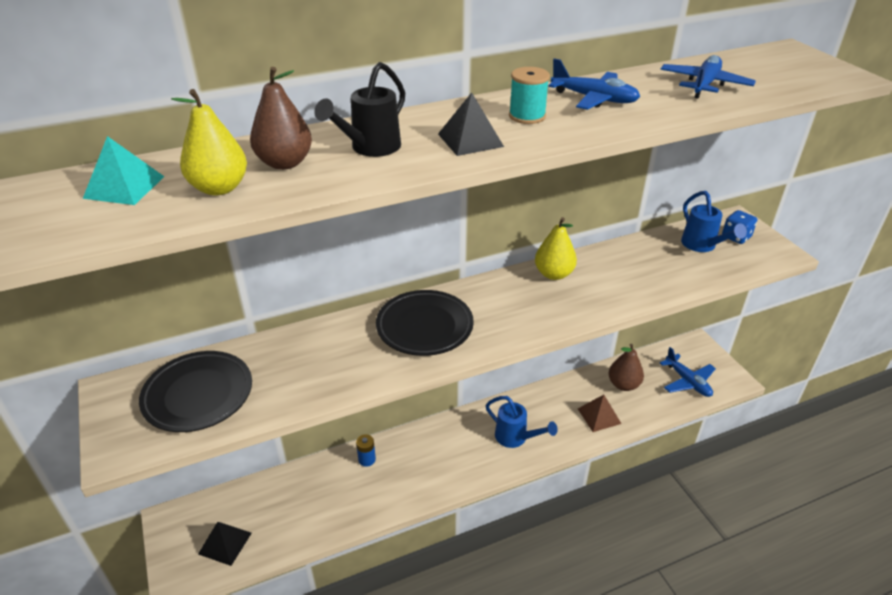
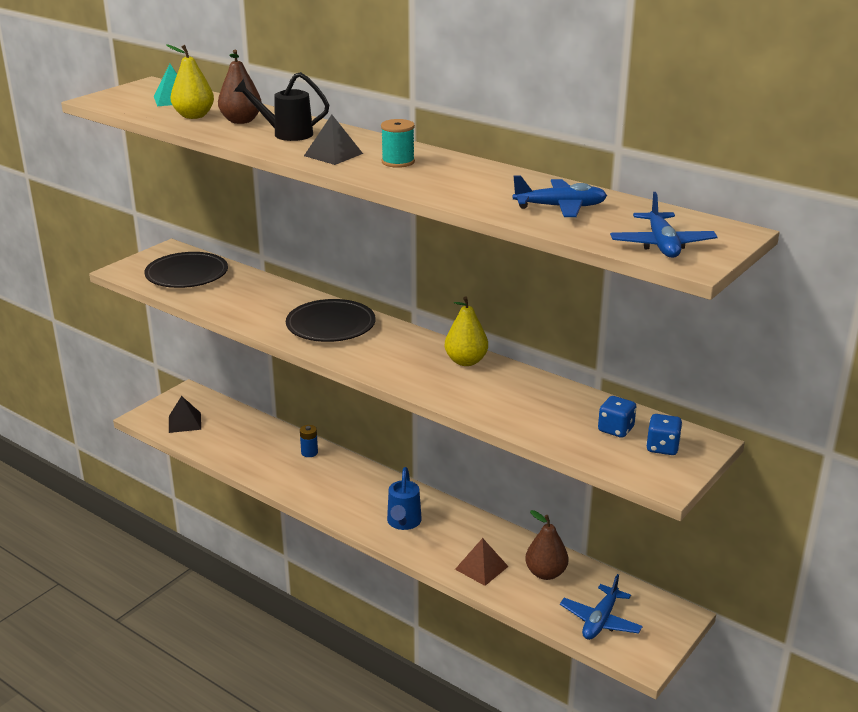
camera: 60 degrees right, 10 degrees down
blue plane [548,58,640,110] -> blue plane moved to [610,192,718,258]
blue watering can [681,191,747,252] -> blue dice [598,396,636,438]

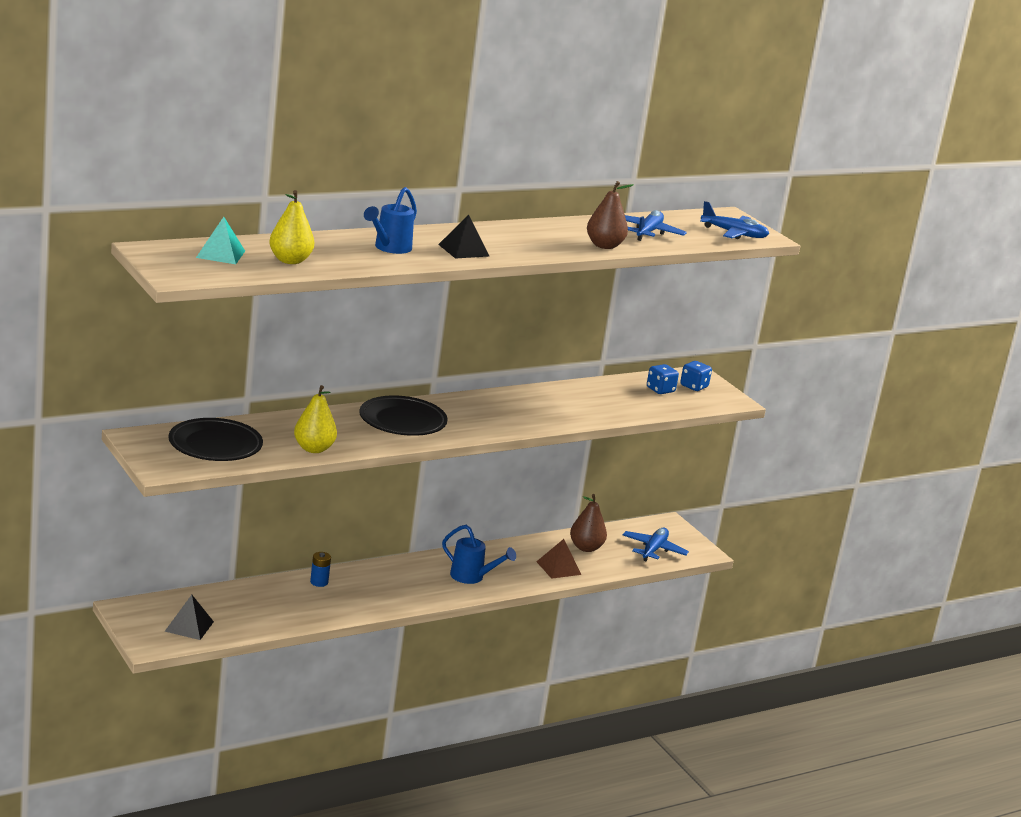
camera: 70 degrees left, 5 degrees down
brown pear [218,50,262,124] -> brown pear moved to [587,181,634,249]
black watering can [234,72,329,141] -> blue watering can [364,187,417,254]
turquoise spool [381,119,415,168] -> none
yellow pear [445,296,488,366] -> yellow pear moved to [294,385,337,453]
blue plane [560,574,643,640] -> blue plane turned 120 degrees counterclockwise [623,528,689,561]

